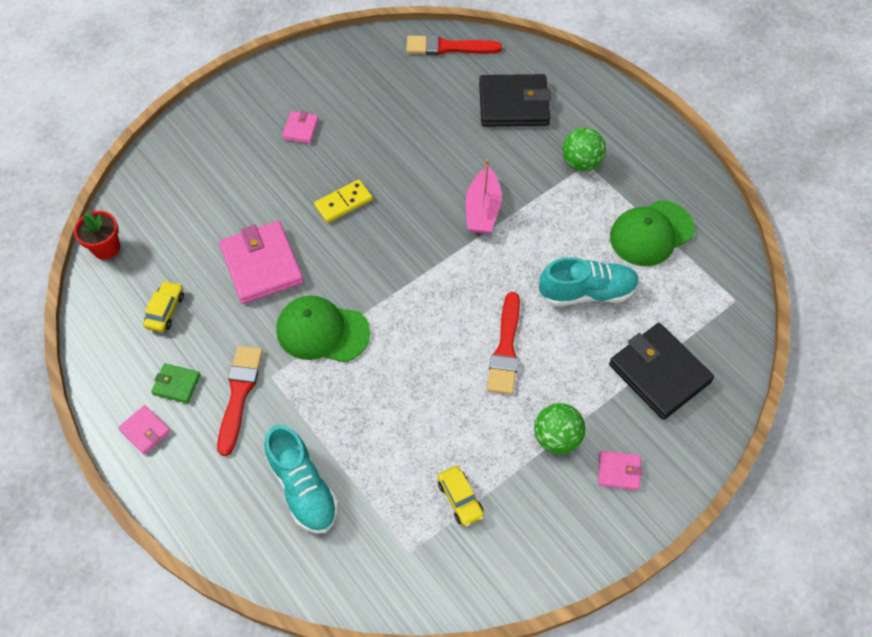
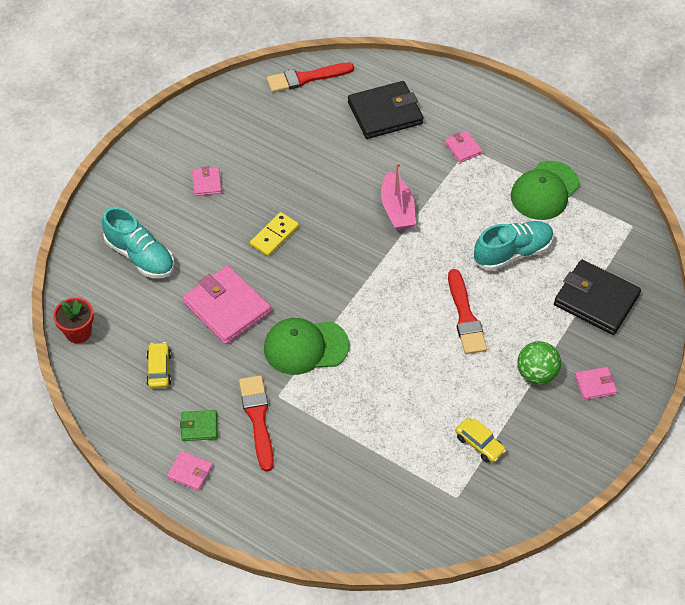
camera: 20 degrees left, 5 degrees down
turquoise shoe [264,425,338,534] -> turquoise shoe moved to [102,207,174,278]
green ball [562,128,606,171] -> pink wallet [445,131,483,163]

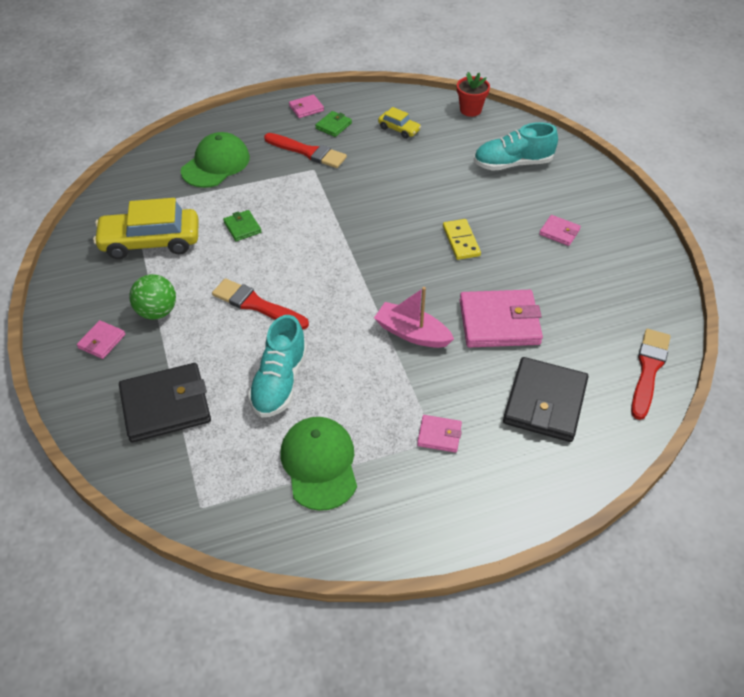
camera: 130 degrees right, 5 degrees down
pink wallet [183,266,271,345] -> pink wallet moved to [460,290,543,347]
green cap [264,318,349,375] -> green cap moved to [181,132,250,188]
yellow car [455,418,506,463] -> yellow car [93,198,199,259], size x2.05
none -> green wallet [223,210,262,241]

